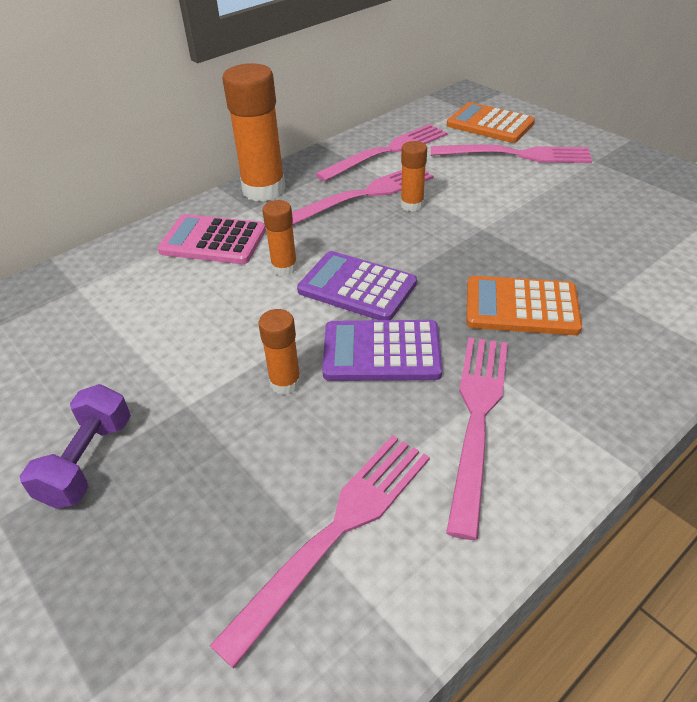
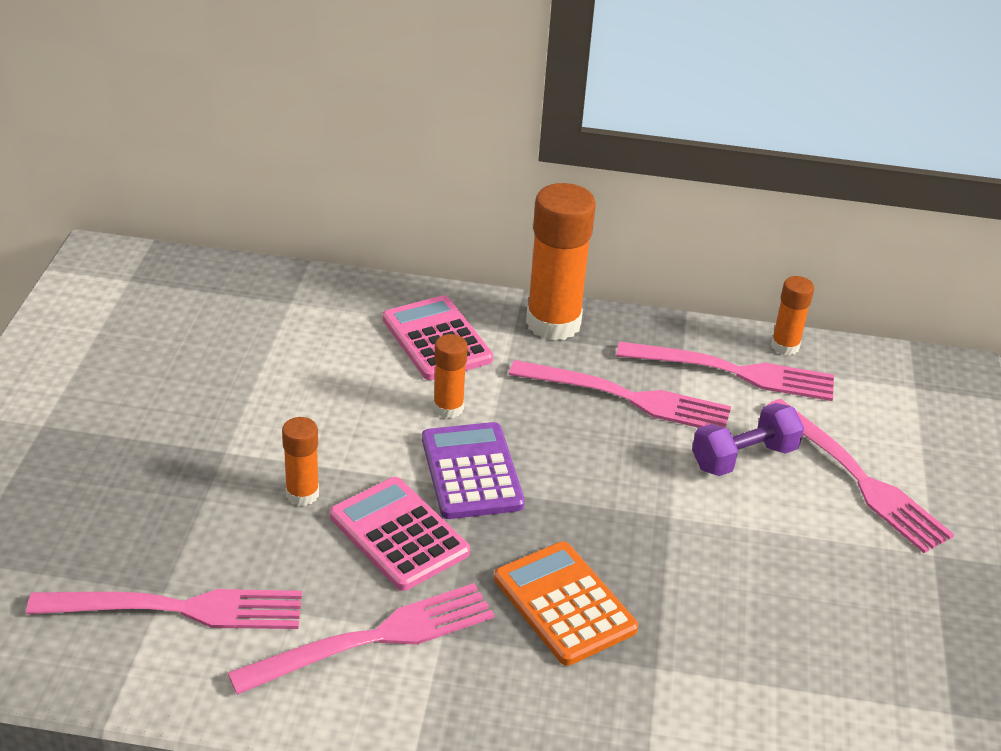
camera: 45 degrees right, 5 degrees down
purple dumbbell [20,384,131,509] -> purple dumbbell moved to [692,403,804,476]
purple calculator [322,320,443,381] -> pink calculator [330,477,470,591]
orange glue stick [400,141,427,212] -> orange glue stick moved to [771,276,814,355]
orange calculator [447,102,535,143] -> none

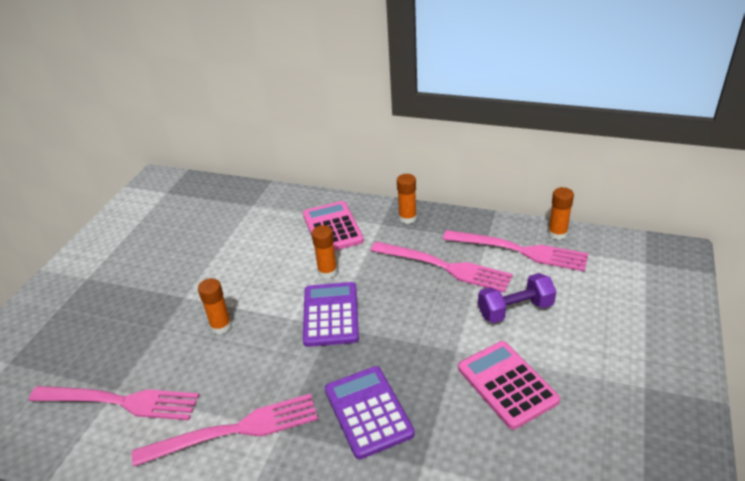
camera: 15 degrees right, 0 degrees up
pink calculator [330,477,470,591] -> pink calculator moved to [458,341,560,430]
orange calculator [494,541,638,666] -> purple calculator [325,366,415,459]
orange glue stick [526,183,596,341] -> orange glue stick [397,174,417,224], size x0.52
pink fork [767,399,955,553] -> none

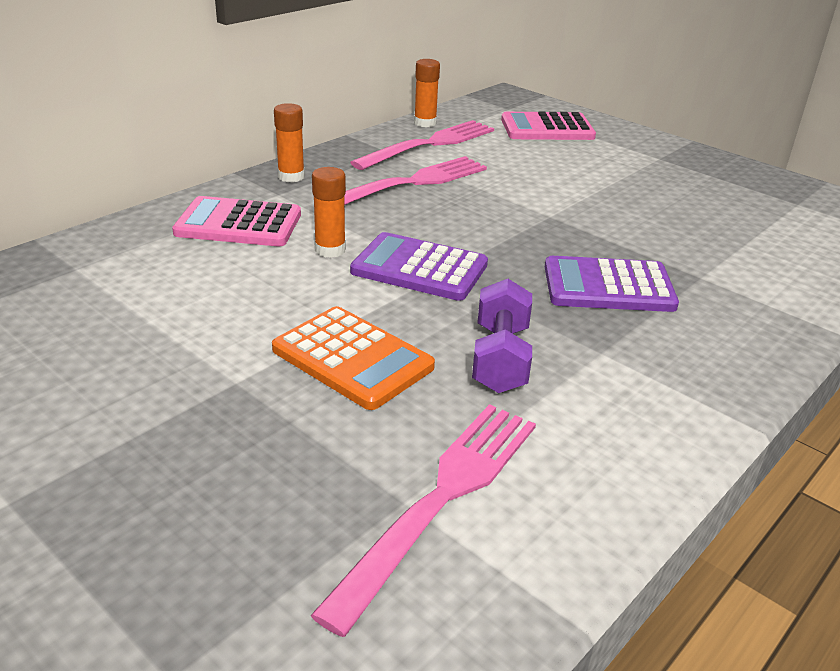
camera: 70 degrees left, 5 degrees down
pink fork [132,394,318,467] -> none
orange glue stick [198,278,232,334] -> orange calculator [272,306,435,410]
pink calculator [458,341,560,430] -> pink calculator moved to [501,112,596,140]
purple dumbbell [478,273,556,323] -> purple dumbbell moved to [472,279,532,393]

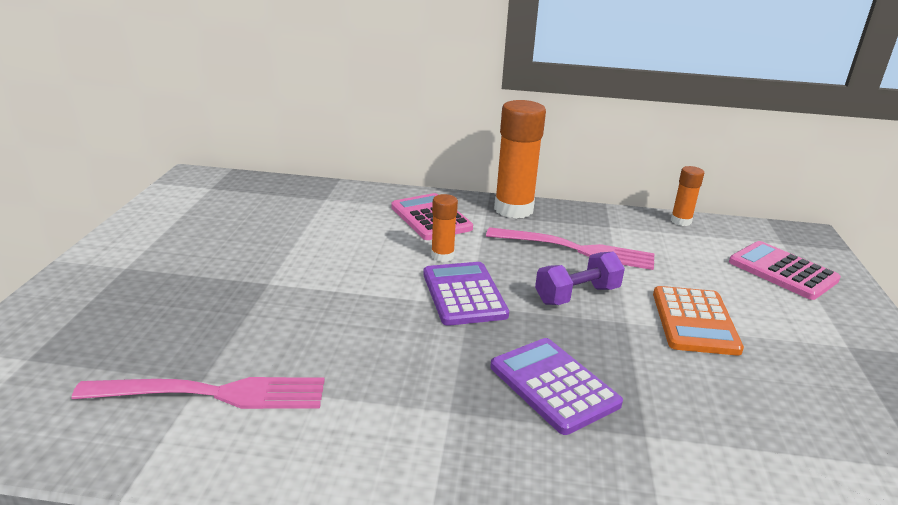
camera: 55 degrees right, 5 degrees down
orange calculator [272,306,435,410] -> orange calculator moved to [653,286,744,355]
orange glue stick [274,103,305,183] -> orange glue stick [494,100,546,219], size x1.94
pink fork [350,120,494,170] -> none
purple dumbbell [472,279,532,393] -> purple dumbbell moved to [535,251,625,305]

